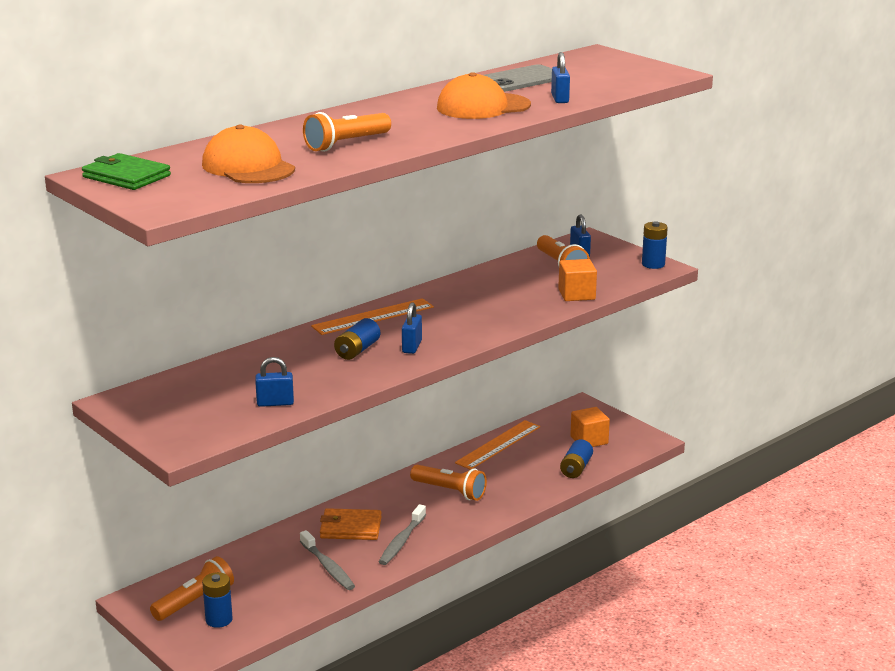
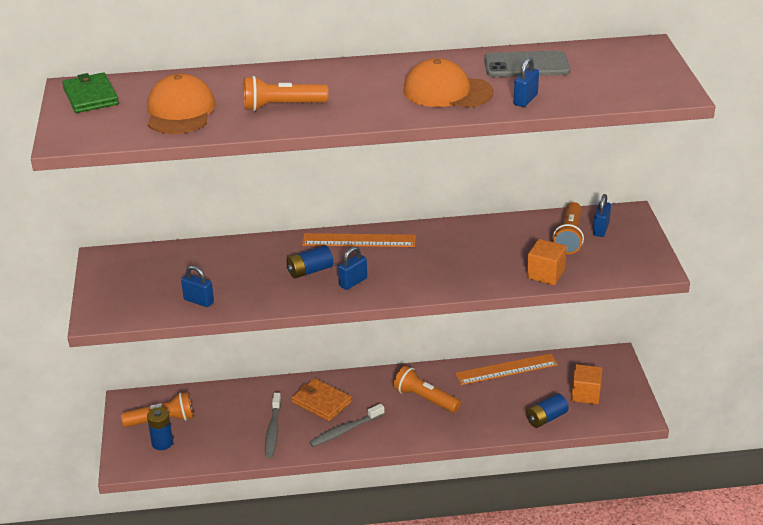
camera: 35 degrees right, 10 degrees up
orange flashlight [410,465,487,501] -> orange flashlight turned 150 degrees clockwise [393,366,461,413]
blue battery [642,221,668,269] -> none

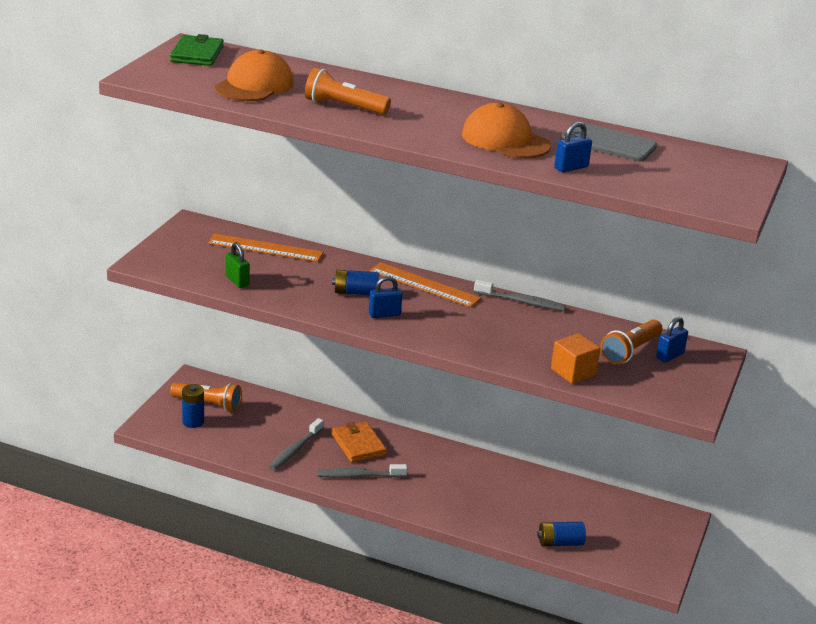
camera: 25 degrees right, 5 degrees down
blue padlock [181,265,214,307] -> green padlock [226,242,250,288]
orange flashlight [393,366,461,413] -> none
orange ruler [455,353,558,385] -> orange ruler moved to [208,234,323,262]
orange cube [571,364,603,405] -> none
none -> grey toothbrush [474,280,566,311]

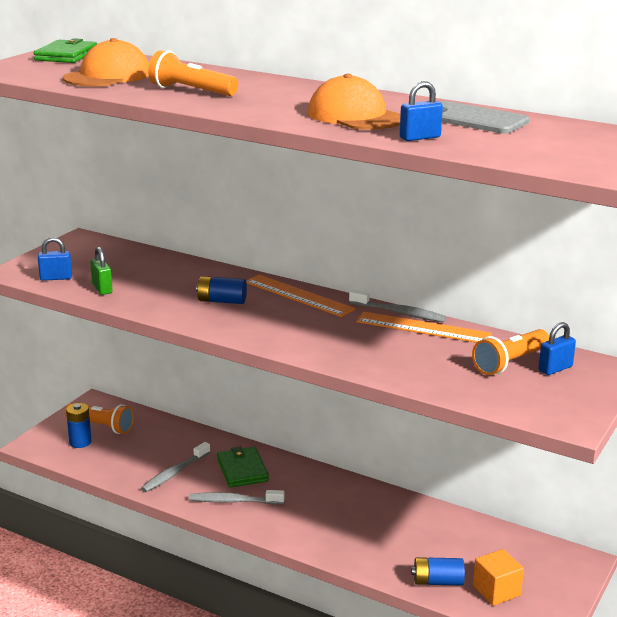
camera: 10 degrees right, 5 degrees down
orange ruler [208,234,323,262] -> orange ruler moved to [356,311,492,343]
orange wallet [332,422,387,462] -> green wallet [217,447,269,488]
blue padlock [369,276,402,318] -> blue padlock moved to [38,237,72,281]
orange cube [551,333,600,384] -> orange cube moved to [473,549,524,606]

